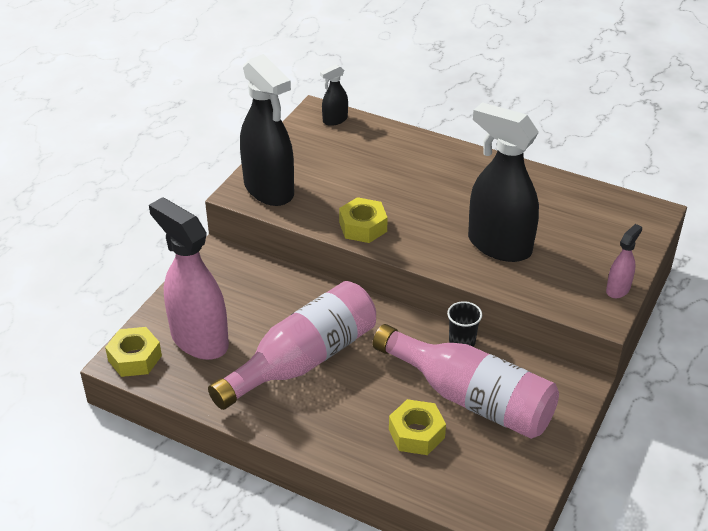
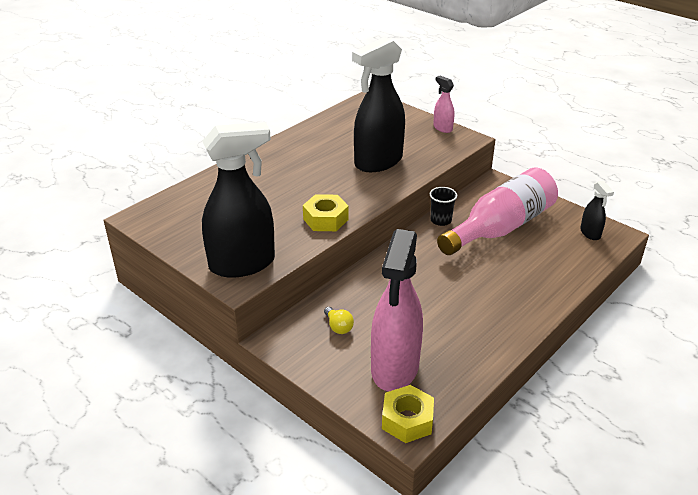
camera: 75 degrees left, 5 degrees down
pink spray bottle [149,197,229,360] -> pink spray bottle turned 45 degrees counterclockwise [371,229,423,391]
pink bottle [208,281,376,410] -> none
black spray bottle [320,64,348,126] -> black spray bottle moved to [580,180,614,240]
yellow nut [389,399,446,455] -> none
none -> yellow light bulb [324,307,354,334]

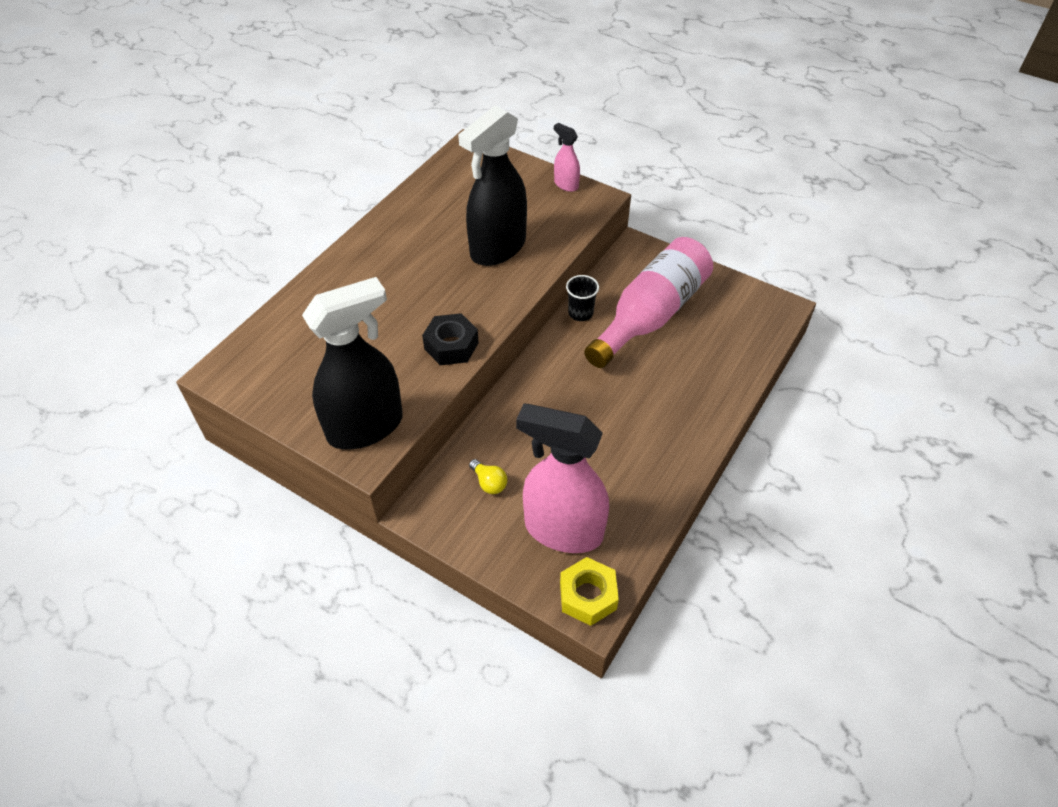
camera: 10 degrees left, 15 degrees up
yellow nut [303,194,349,231] -> black nut [422,313,479,365]
pink spray bottle [371,229,423,391] -> pink spray bottle turned 105 degrees clockwise [516,404,609,553]
black spray bottle [580,180,614,240] -> none

